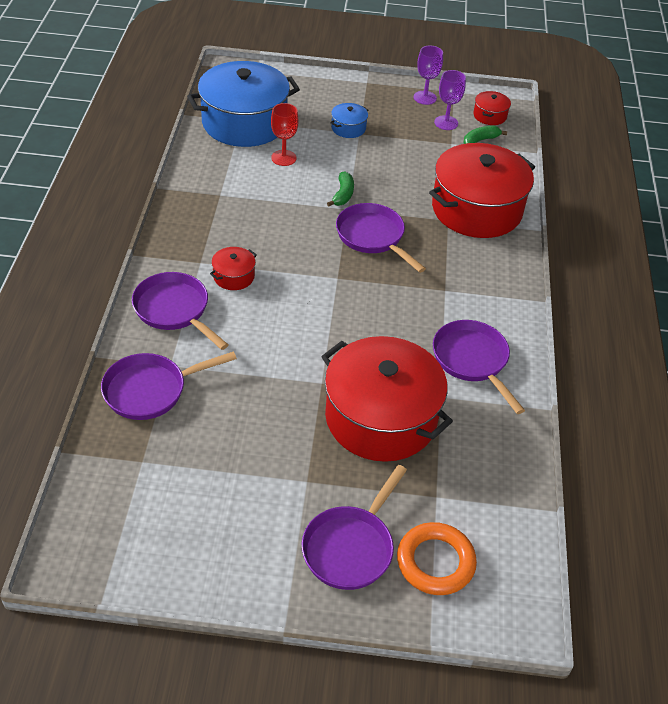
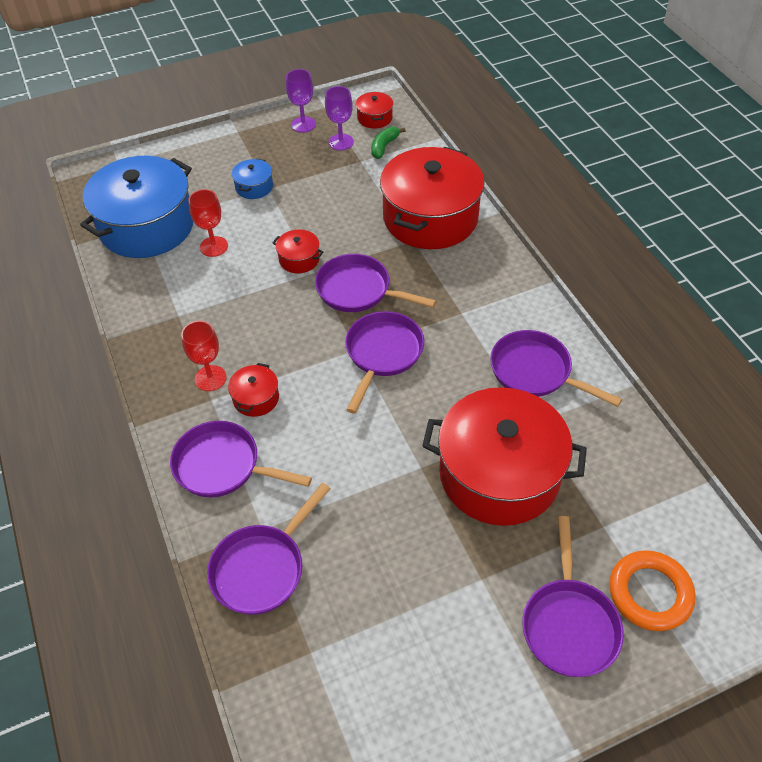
camera: 25 degrees left, 5 degrees up
green banana [327,171,354,206] -> red pot [272,230,323,273]
none -> red goblet [181,321,227,391]
none -> purple pan [345,311,424,414]

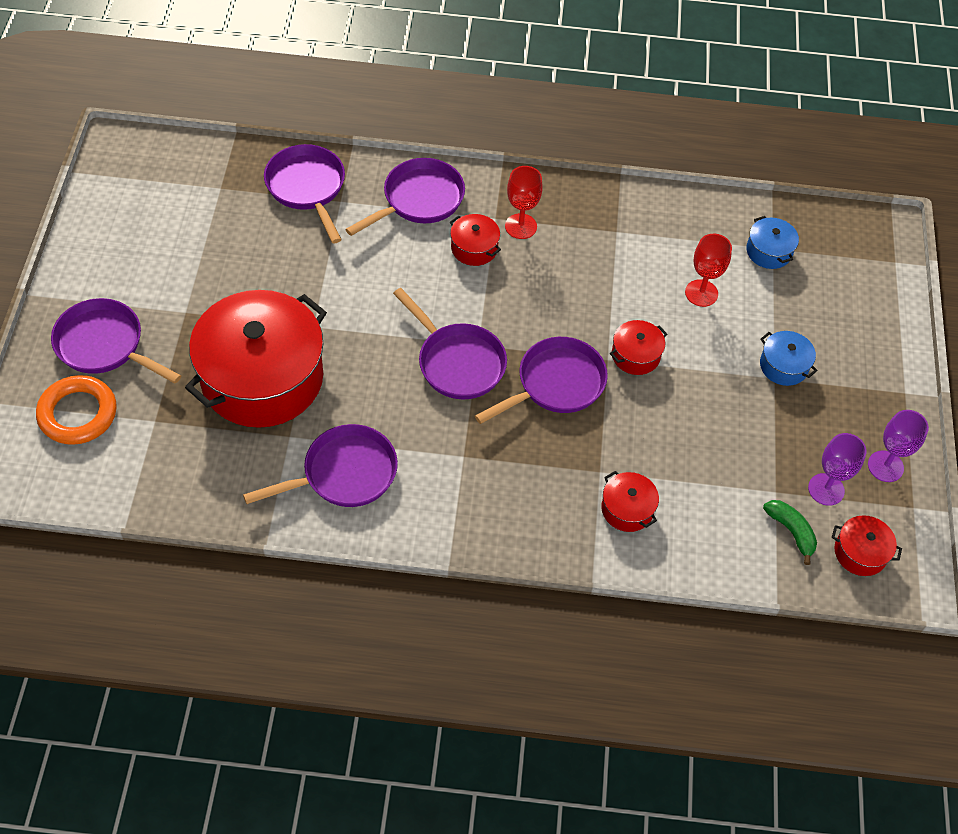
camera: 115 degrees right, 5 degrees up
blue pot [80,156,193,258] -> blue pot [746,216,799,269], size x0.41
red pot [380,147,484,249] -> red pot [601,471,659,532], size x0.41

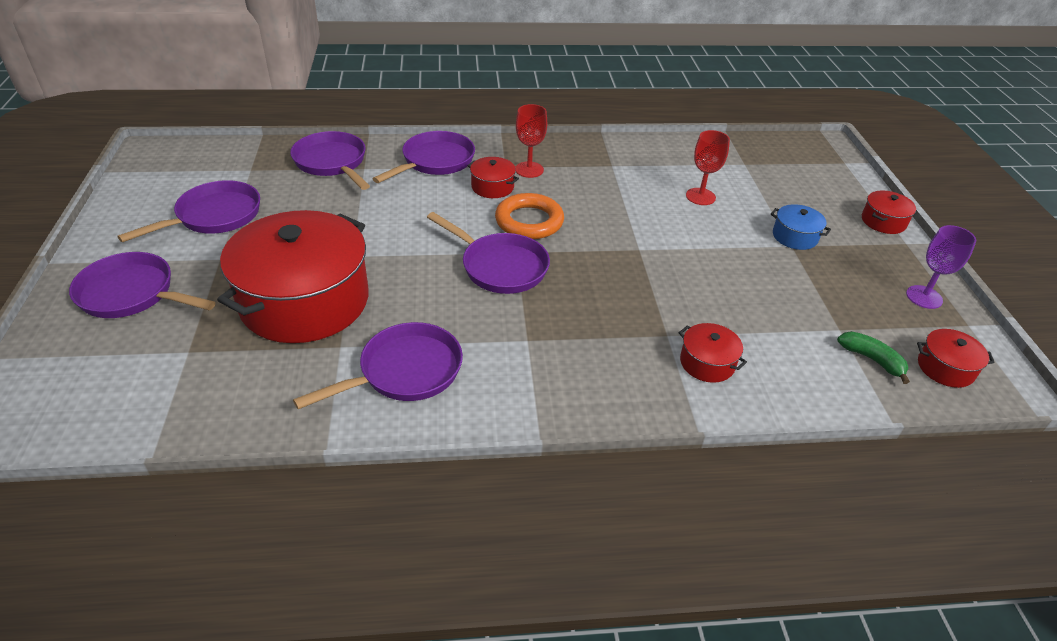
camera: 10 degrees left, 15 degrees down
orange ring [36,375,117,445] -> orange ring moved to [495,193,564,239]
purple pan [475,337,608,424] -> purple pan moved to [117,180,260,242]
red pot [610,320,667,375] -> red pot moved to [862,190,916,234]
blue pot [746,216,799,269] -> none
purple goblet [808,433,867,506] -> none

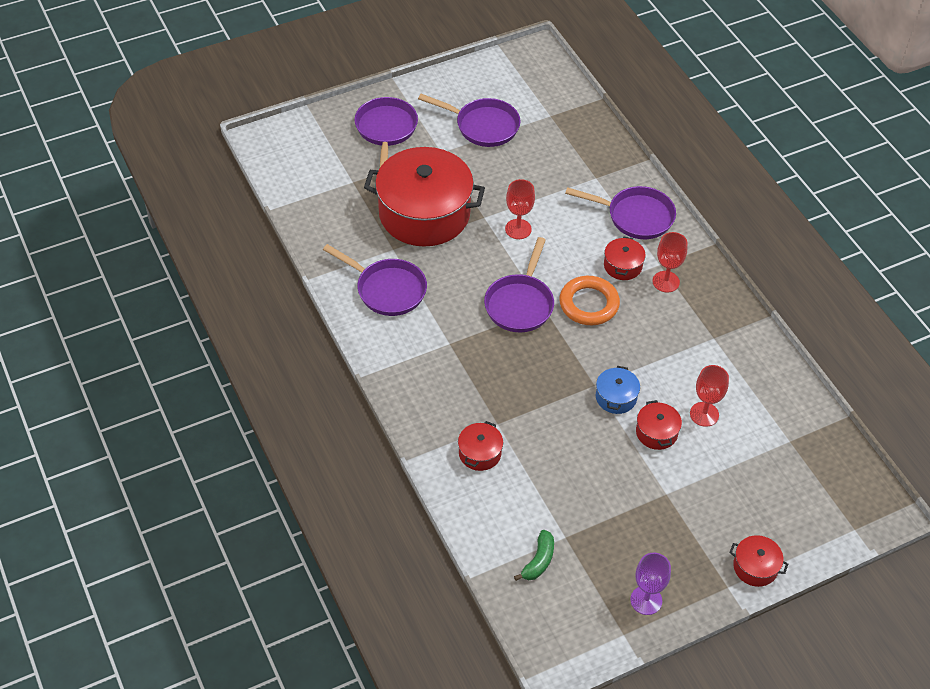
camera: 70 degrees right, 10 degrees up
purple pan [290,131,370,190] -> none
blue pot [771,204,831,250] -> blue pot moved to [596,366,640,414]
red pot [917,329,995,388] -> red pot moved to [636,400,682,450]
none -> red goblet [505,179,535,239]

